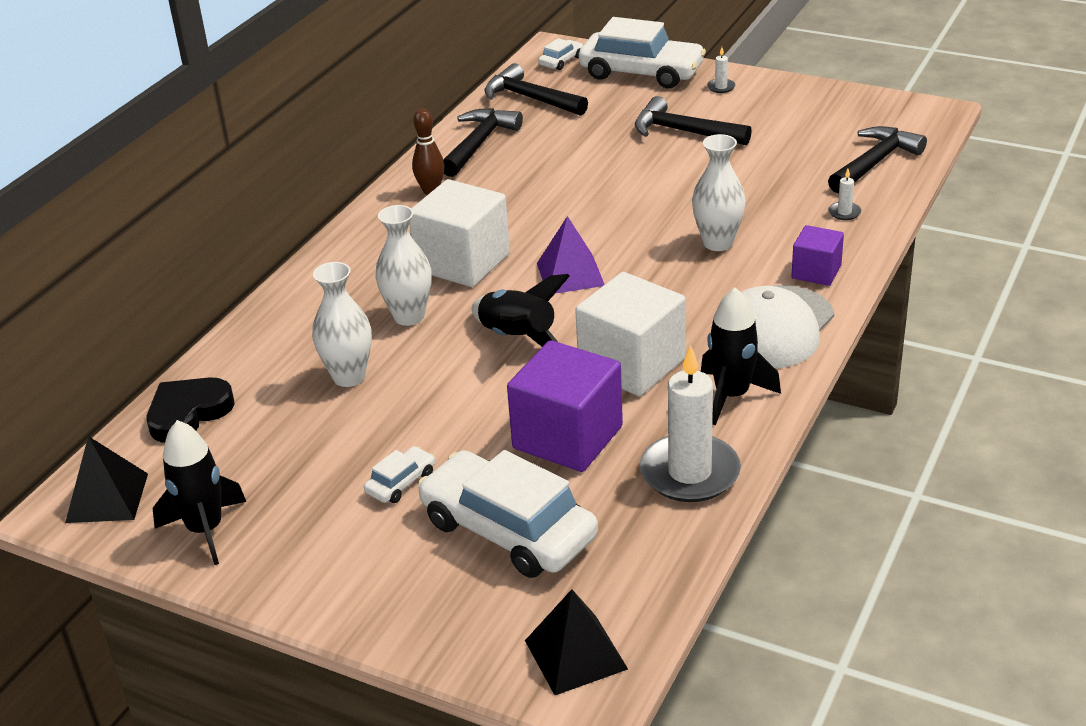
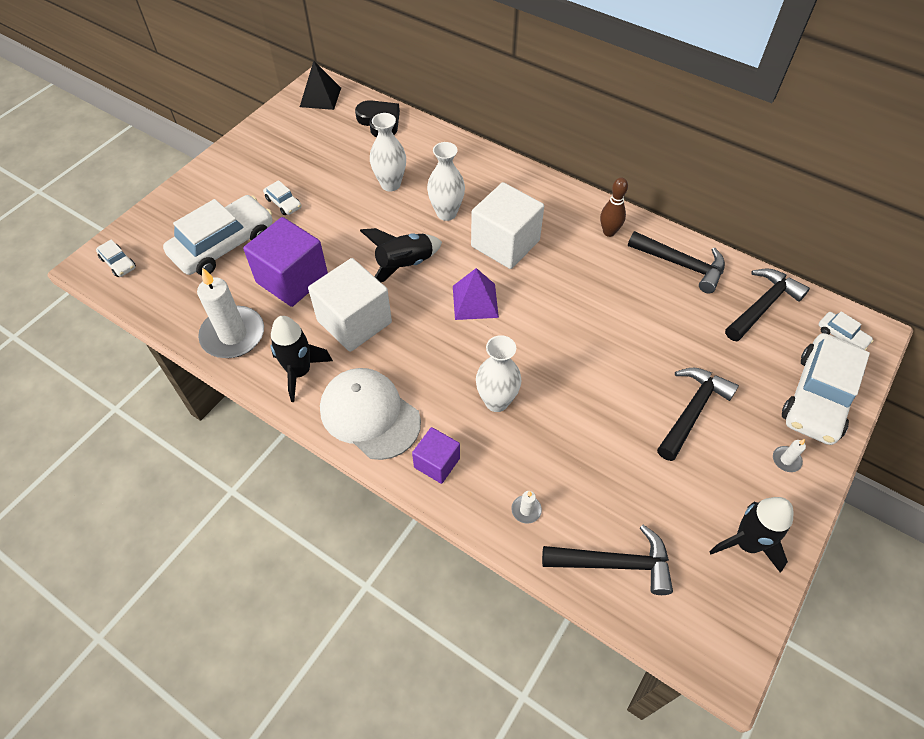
camera: 95 degrees right, 20 degrees up
black rocket [153,420,246,565] -> black rocket moved to [709,497,793,573]
black pyramid [525,589,628,695] -> white car [96,239,136,277]
black hammer [828,126,927,193] -> black hammer turned 45 degrees counterclockwise [542,525,673,595]

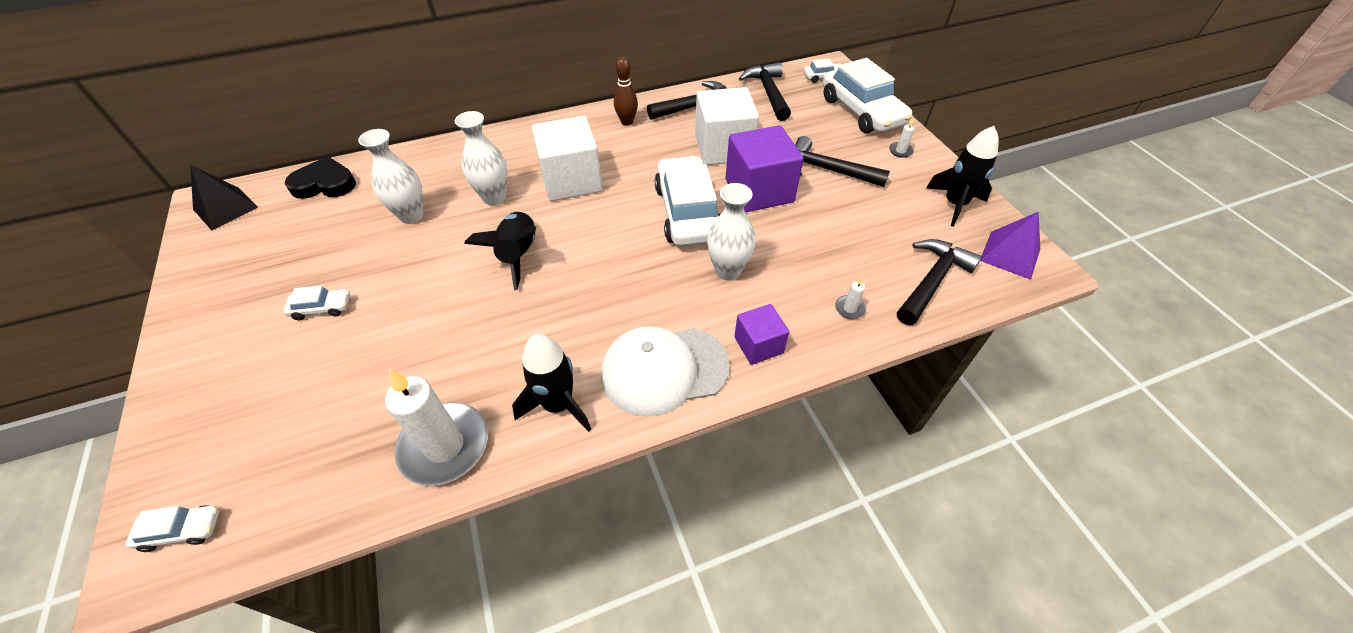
camera: 55 degrees left, 5 degrees down
white car [163,195,273,275] -> white car moved to [655,156,721,246]
purple cube [243,217,328,307] -> purple cube moved to [726,125,804,212]
white cube [308,258,392,352] -> white cube moved to [695,87,759,165]
purple pyramid [453,268,499,320] -> purple pyramid moved to [980,212,1040,280]
black hammer [657,368,739,461] -> black hammer turned 45 degrees counterclockwise [795,136,890,187]

